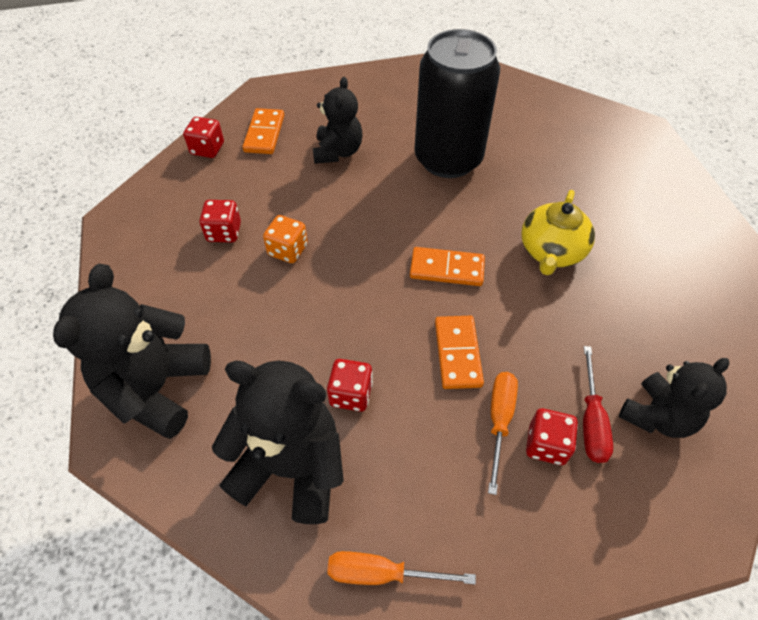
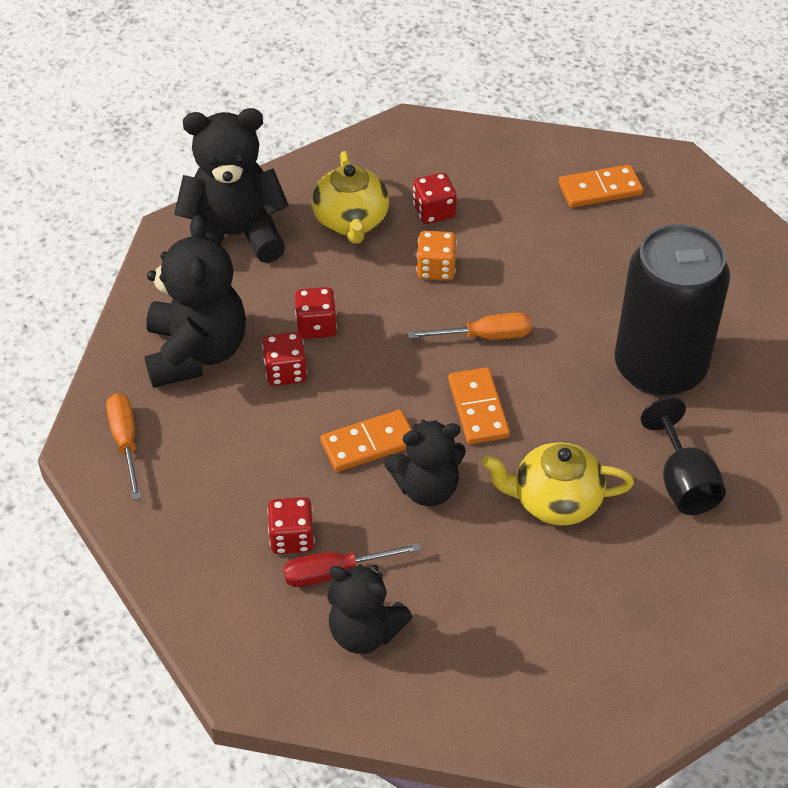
camera: 70 degrees right, 5 degrees down
red dice [183,117,224,158] -> red dice moved to [295,287,337,339]
black teddy bear [313,77,362,164] -> black teddy bear moved to [384,420,466,506]
orange screwdriver [488,372,518,495] -> orange screwdriver moved to [408,312,532,339]
none -> yellow teapot [312,151,389,244]
none -> black goblet [641,397,726,515]

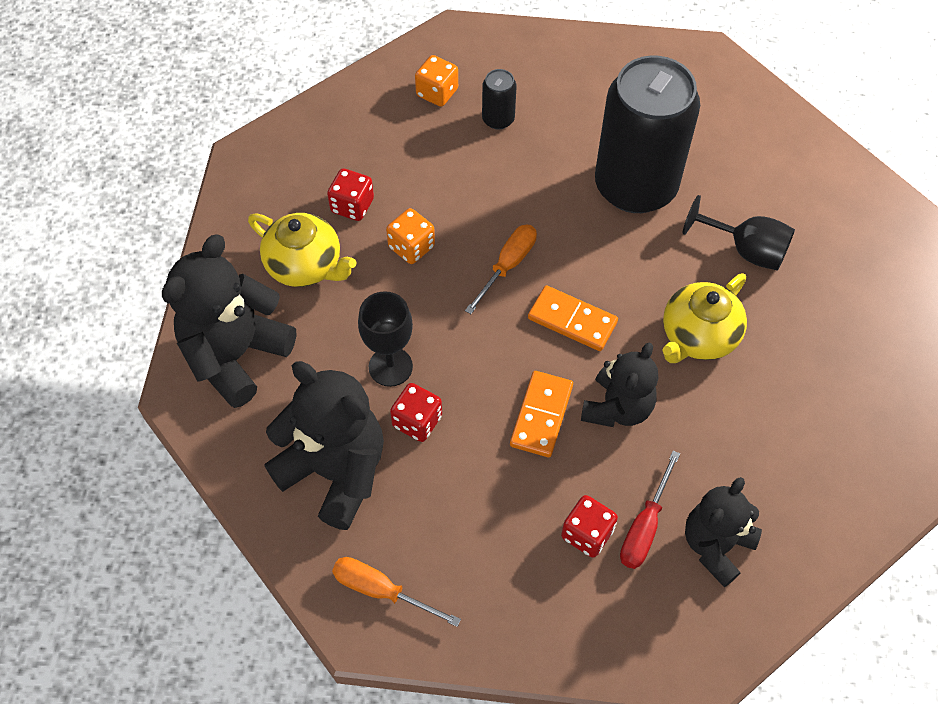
camera: 50 degrees left, 10 degrees up
red dice [295,287,337,339] -> black goblet [358,291,413,387]
black teddy bear [327,564,413,654] -> black teddy bear turned 150 degrees clockwise [685,477,762,587]
orange domino [559,164,643,208] -> orange dice [415,55,458,107]
none -> black can [482,69,516,129]

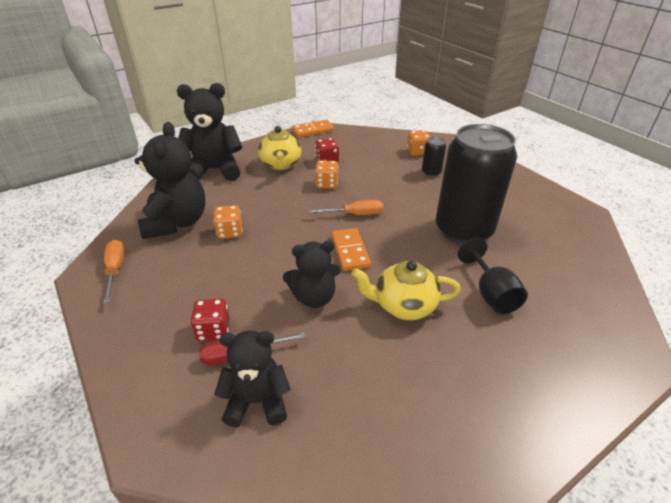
camera: 50 degrees right, 20 degrees down
black goblet [358,291,413,387] -> none
red dice [390,383,442,442] -> orange dice [213,205,242,239]
orange domino [510,371,573,457] -> orange domino moved to [292,120,334,138]

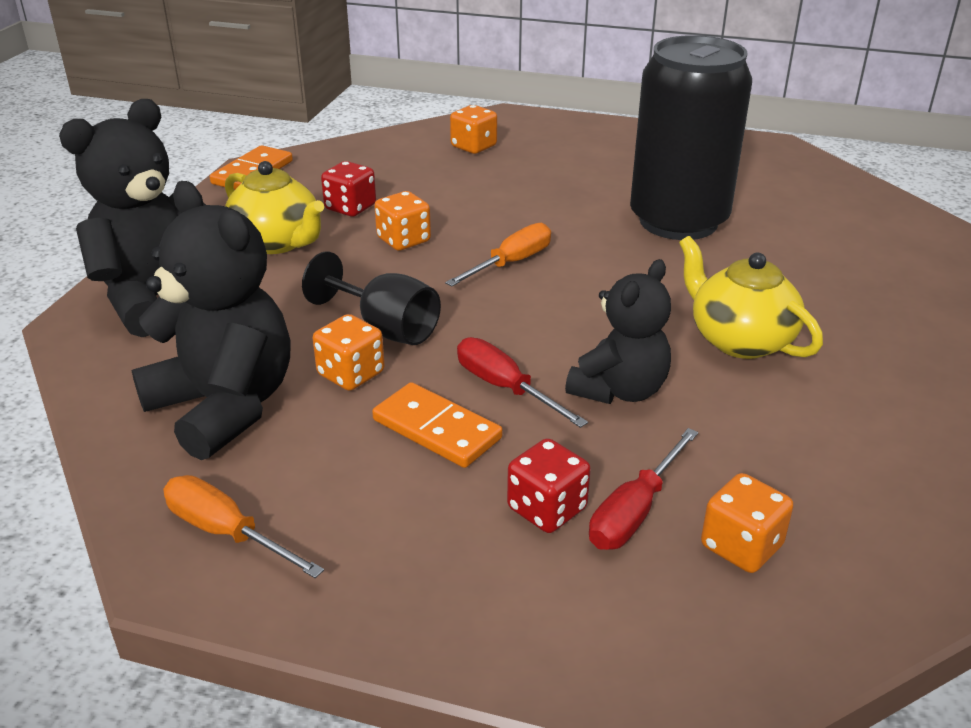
camera: 40 degrees left, 5 degrees down
black teddy bear [214,331,291,427] -> orange dice [701,473,794,573]
orange domino [331,228,371,271] -> orange domino moved to [372,382,503,468]
yellow teapot [352,261,461,320] -> yellow teapot turned 90 degrees clockwise [679,236,823,359]
black can [422,137,446,177] -> none
black goblet [458,238,528,314] -> black goblet moved to [302,251,441,345]
none -> red screwdriver [457,337,588,428]

